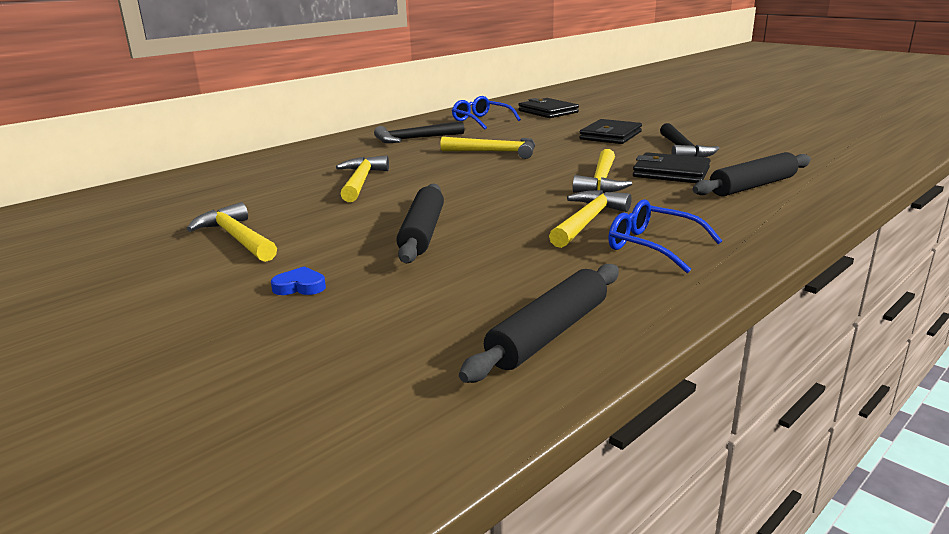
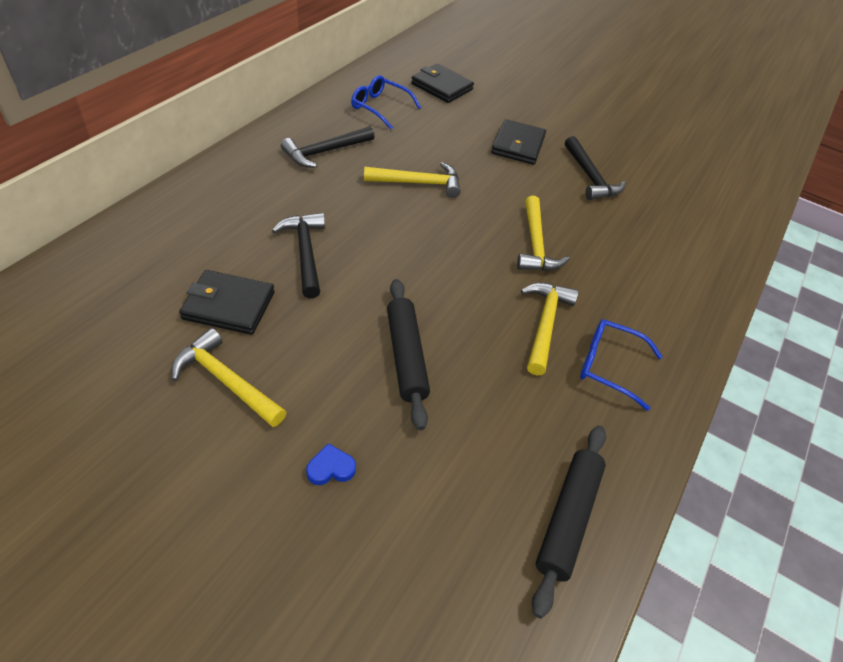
camera: 20 degrees left, 25 degrees up
yellow hammer [336,155,389,202] -> black hammer [272,213,325,298]
black wallet [633,152,711,183] -> black wallet moved to [179,270,274,335]
black rolling pin [693,152,811,196] -> none

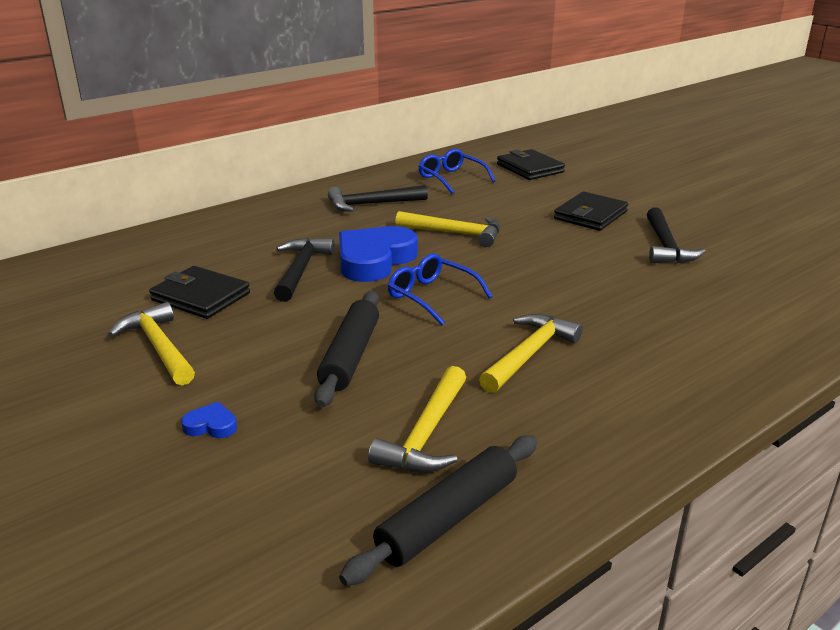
camera: 25 degrees right, 20 degrees down
yellow hammer [517,196,569,271] -> yellow hammer moved to [368,366,466,473]
blue glasses [580,319,663,411] -> blue glasses moved to [388,253,493,325]
none -> blue heart [339,226,418,282]

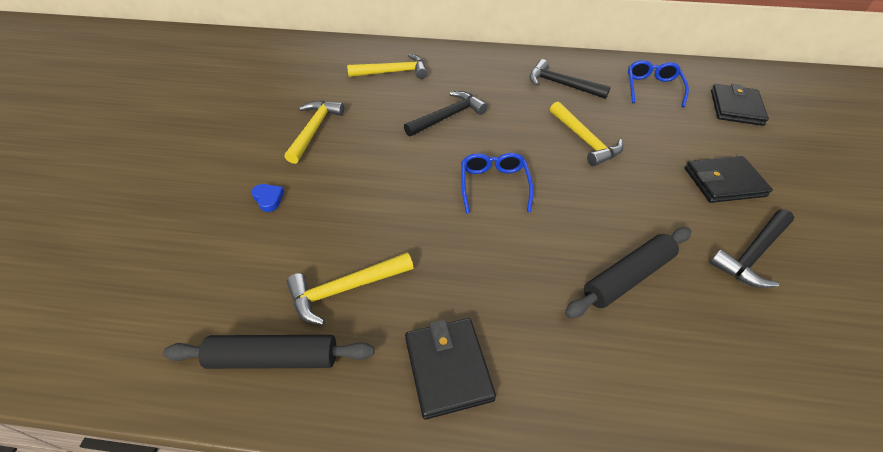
camera: 45 degrees right, 20 degrees up
black wallet [149,266,250,319] -> black wallet moved to [405,318,496,419]
black rolling pin [314,291,379,408] -> black rolling pin moved to [565,227,691,318]
blue heart [339,226,418,282] -> none
yellow hammer [479,314,583,393] -> yellow hammer moved to [347,54,427,79]

